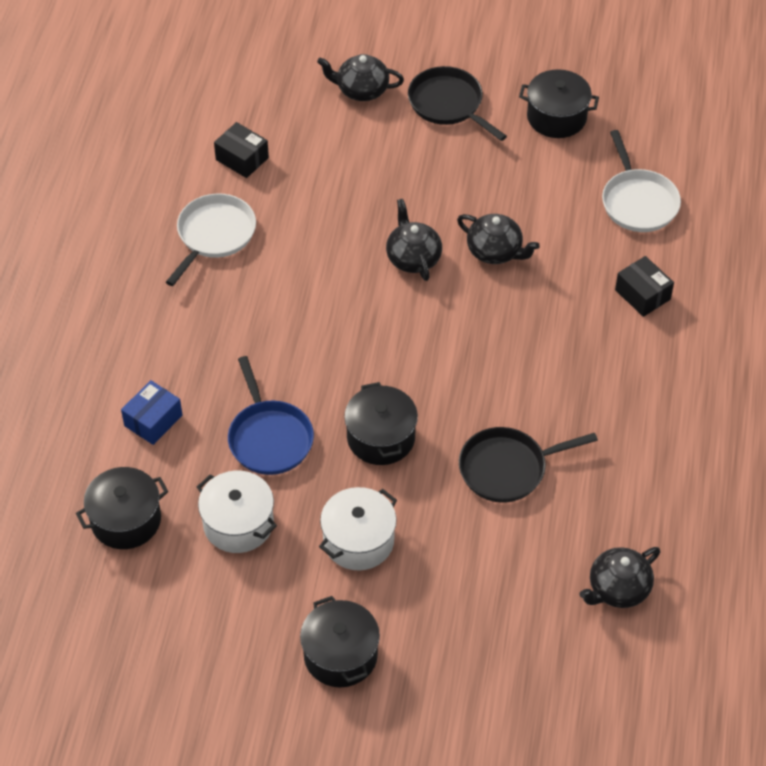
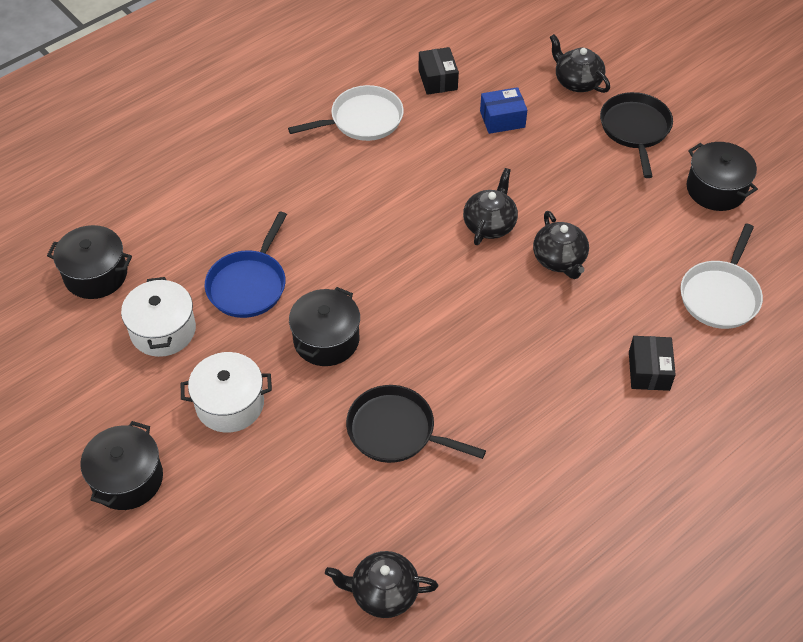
camera: 40 degrees right, 0 degrees up
blue box [121,380,182,445] -> blue box moved to [480,87,527,134]

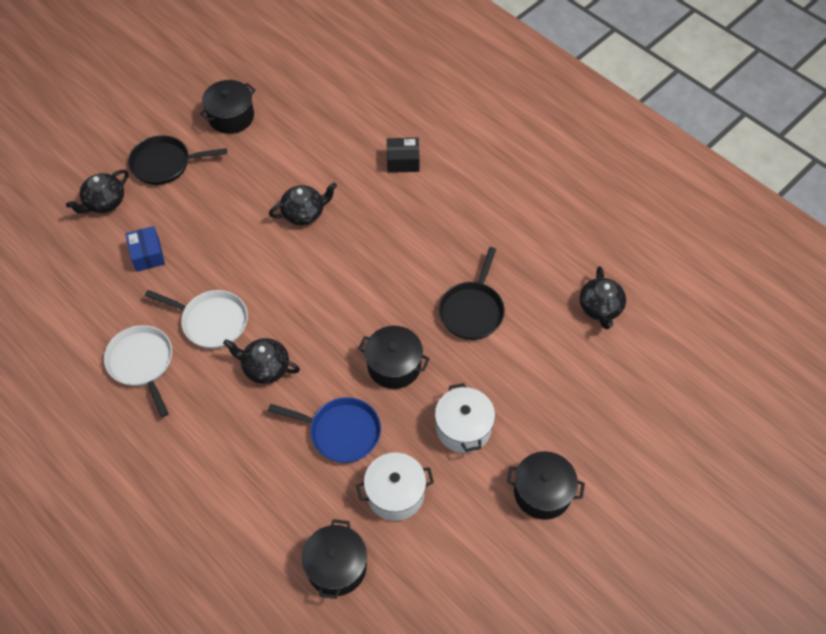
camera: 95 degrees left, 5 degrees up
black box [418,47,459,95] -> none
black teapot [463,168,518,245] -> black teapot moved to [223,338,300,384]
white pan [680,224,763,329] -> white pan moved to [145,290,248,349]

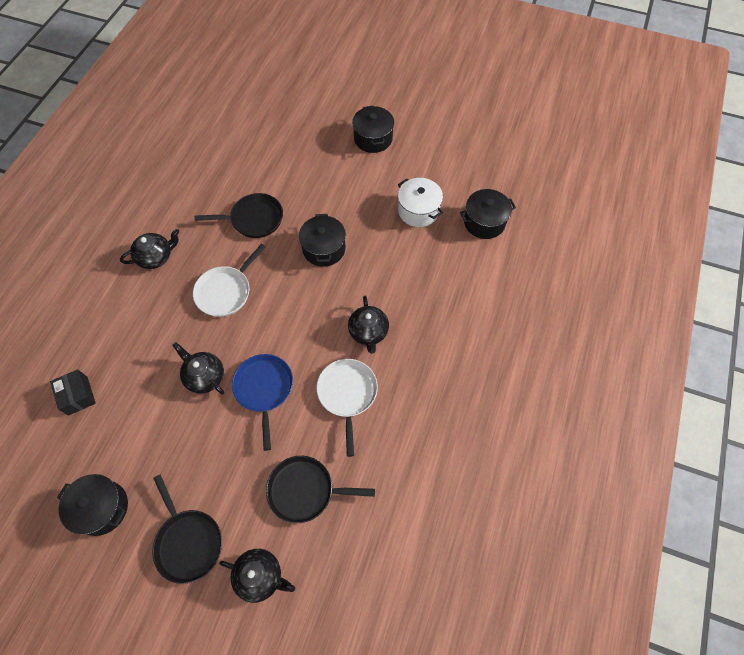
camera: 115 degrees left, 5 degrees up
white pan [104,325,172,417] -> white pan moved to [193,244,266,317]
blue box [125,226,165,272] -> black pan [266,456,375,523]
blue pan [268,397,381,463] -> blue pan moved to [232,354,293,451]
black box [387,138,420,173] -> black box moved to [50,369,96,416]
white pot [435,383,495,453] -> none
black teapot [580,266,626,329] -> black teapot moved to [120,229,180,269]

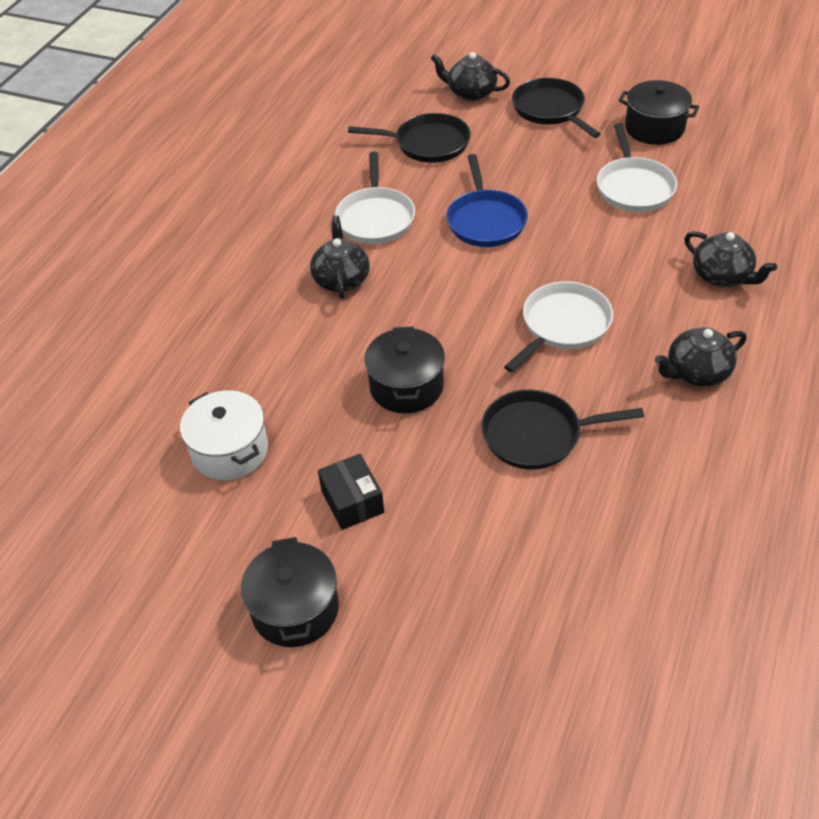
camera: 175 degrees left, 15 degrees down
black box [50,369,96,416] -> black box moved to [318,454,384,530]
black teapot [172,342,224,395] -> black teapot moved to [684,231,777,287]
black pot [460,189,516,239] -> none
none -> white pan [597,123,677,212]

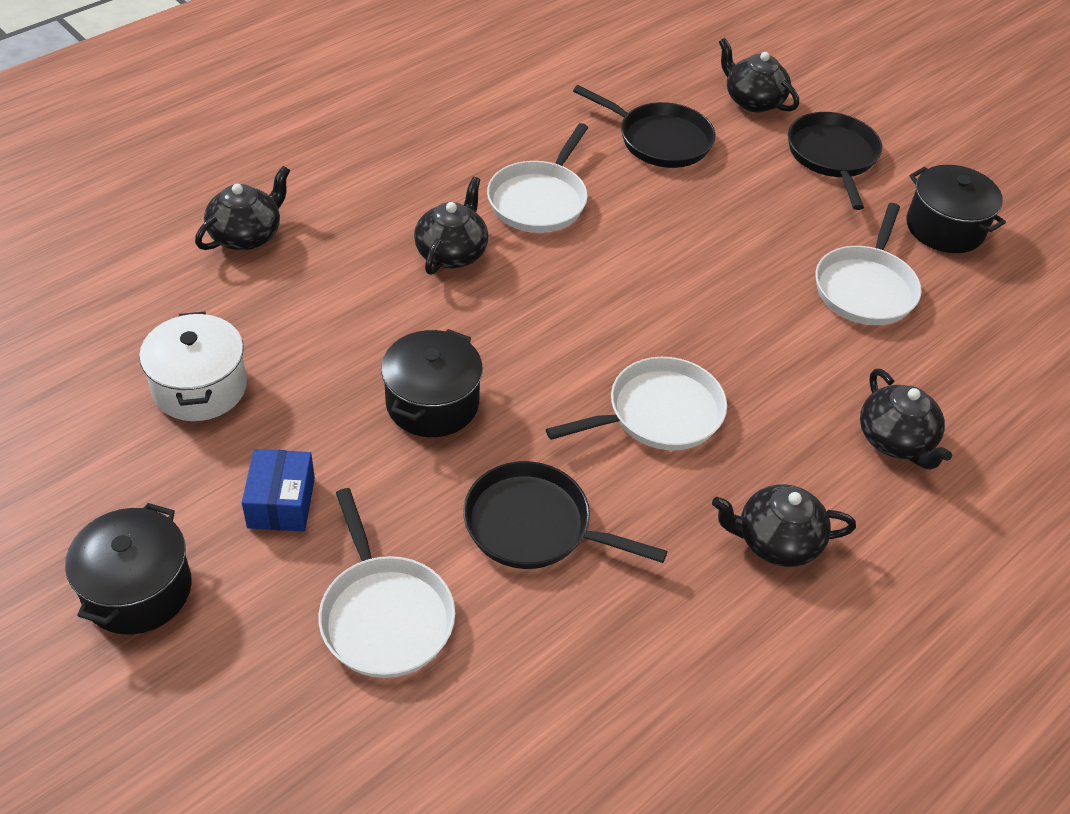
camera: 20 degrees right, 0 degrees up
black box [318,454,384,530] -> blue box [242,449,315,531]
blue pan [446,154,528,247] -> none
none -> black teapot [195,166,290,250]
none -> white pan [318,488,455,678]

